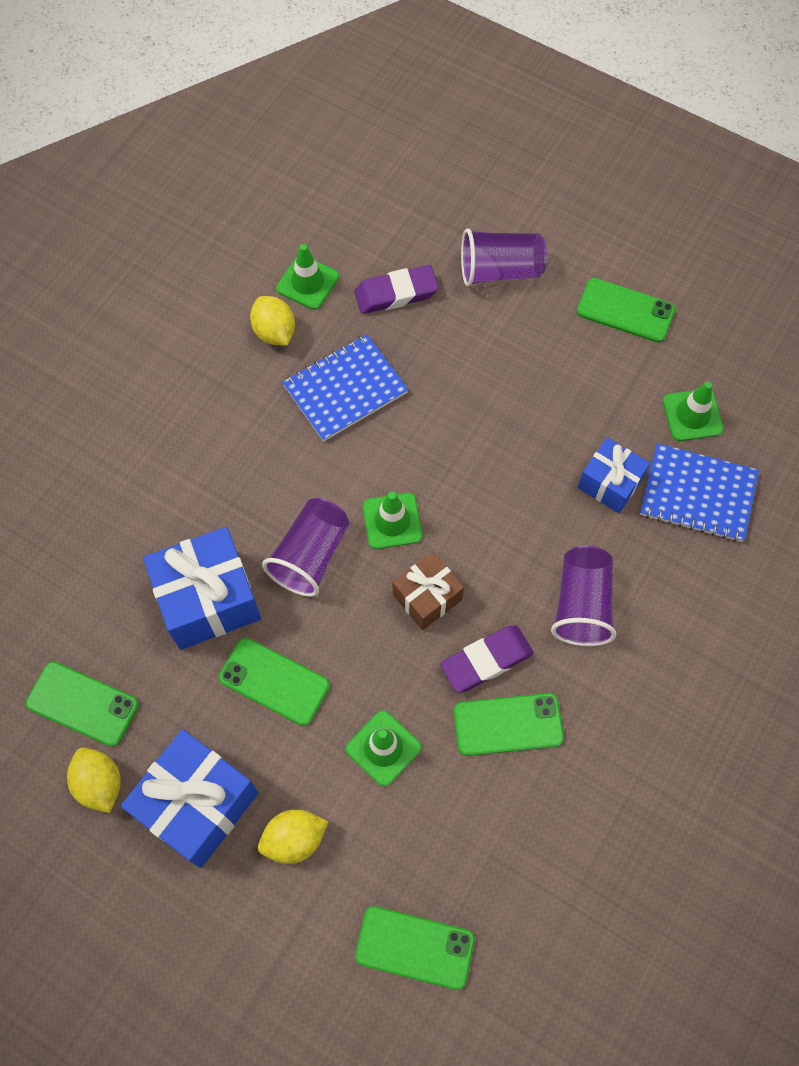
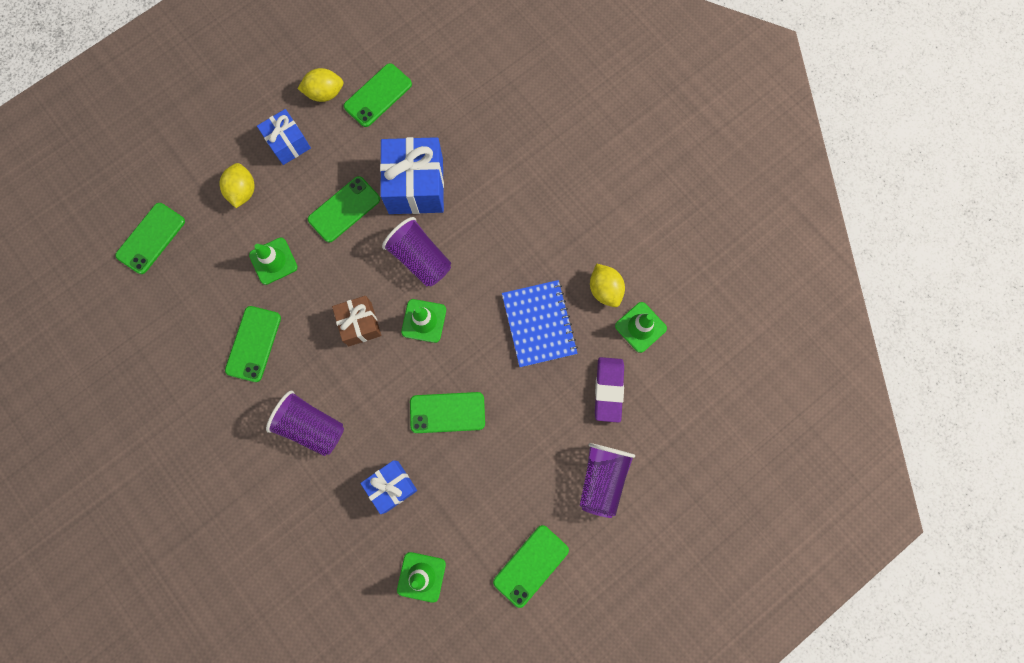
camera: 110 degrees right, 10 degrees up
blue gift [121,729,259,868] -> blue gift [257,109,311,165], size x0.60
yellow lemon [250,296,295,346] -> yellow lemon turned 75 degrees clockwise [590,263,625,307]
purple eraser [440,625,534,693] -> none
blue notebook [640,443,759,542] -> none
none -> green phone [410,392,485,433]

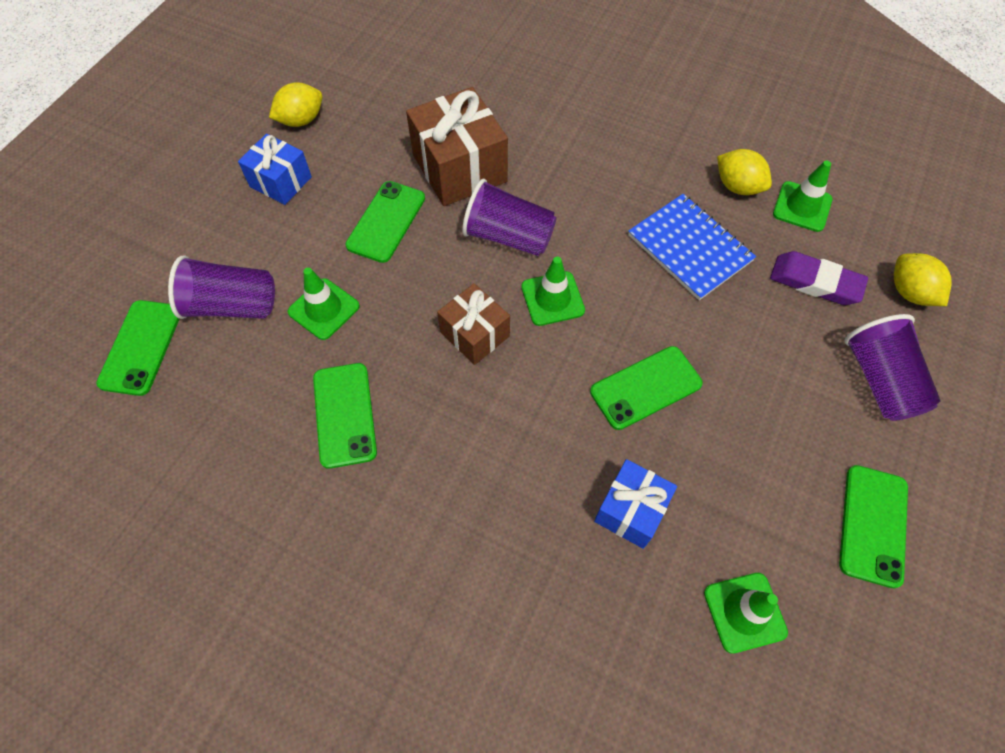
camera: 25 degrees left, 15 degrees down
yellow lemon [219,163,255,208] -> yellow lemon moved to [894,253,952,306]
purple cup [266,391,344,456] -> purple cup moved to [168,255,275,319]
green phone [344,63,412,127] -> none
blue gift [380,137,444,214] -> brown gift [406,87,508,206]
purple eraser [595,357,624,423] -> purple eraser turned 45 degrees counterclockwise [770,251,868,305]

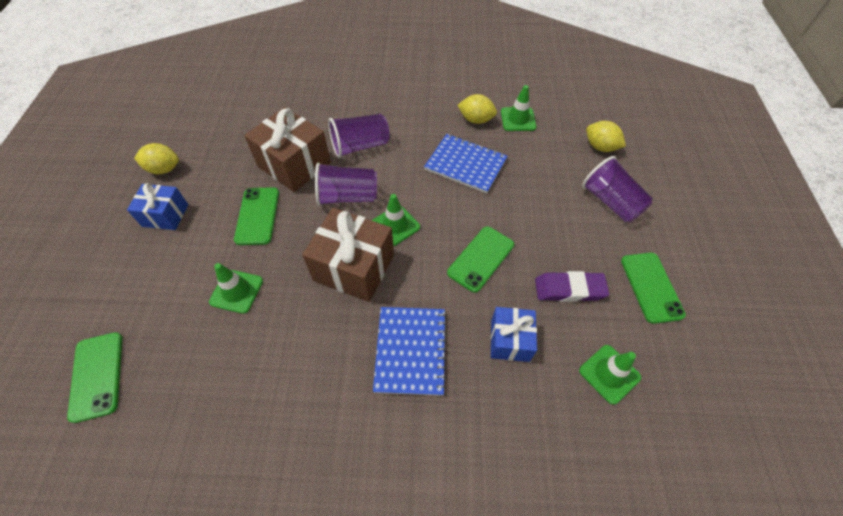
camera: 25 degrees left, 5 degrees down
purple cup [168,255,275,319] -> purple cup moved to [328,114,390,158]
yellow lemon [269,82,322,127] -> yellow lemon turned 60 degrees clockwise [134,143,179,174]
green phone [313,363,377,469] -> none
brown gift [437,283,510,365] -> brown gift [302,208,394,302], size x1.66
purple eraser [770,251,868,305] -> purple eraser moved to [535,271,609,302]
none -> blue notebook [373,307,447,396]

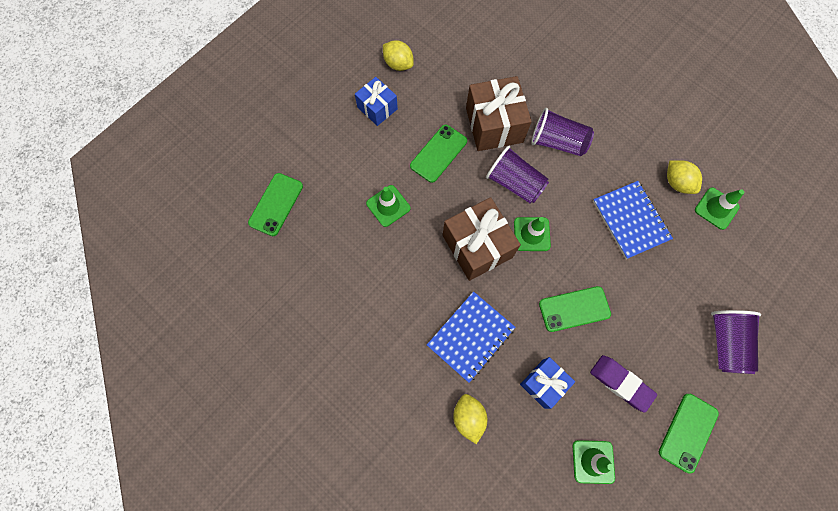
camera: 40 degrees right, 15 degrees up
yellow lemon [586,121,626,152] -> yellow lemon moved to [453,394,487,444]

